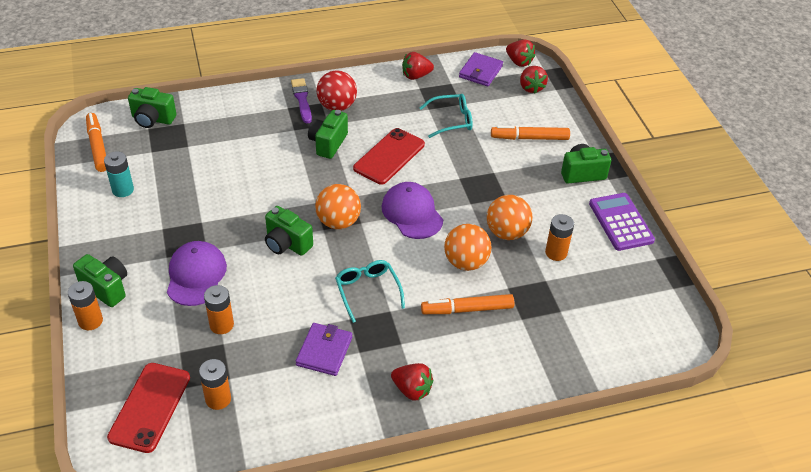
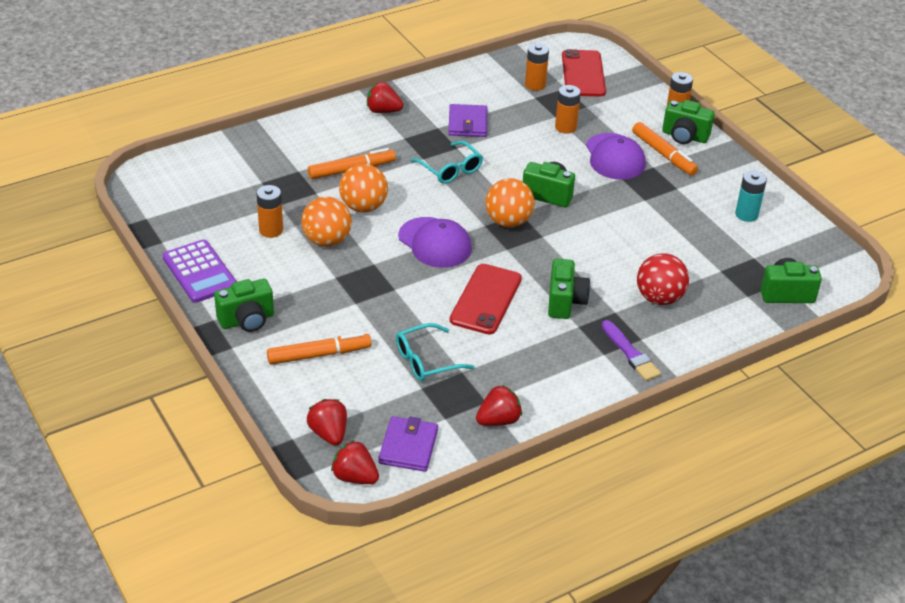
camera: 165 degrees right, 5 degrees down
orange marker [86,113,106,172] -> orange marker moved to [632,122,698,176]
red ball [317,71,357,111] -> red ball moved to [637,253,689,305]

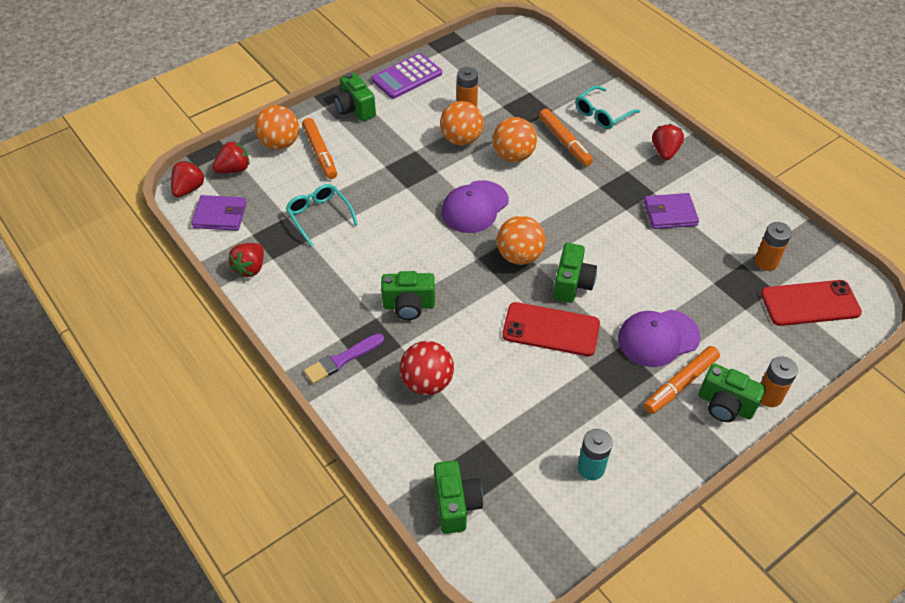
camera: 85 degrees right, 10 degrees up
turquoise glasses [411,141,483,184] -> turquoise glasses moved to [575,86,640,129]
red phone [450,264,522,334] -> red phone moved to [502,302,600,356]
red strawberry [476,385,522,426] -> red strawberry turned 60 degrees clockwise [229,243,264,277]
orange battery [555,85,581,134] -> none
green camera [662,100,715,144] -> green camera turned 75 degrees counterclockwise [699,363,766,422]
none -> orange ball [255,105,299,150]

